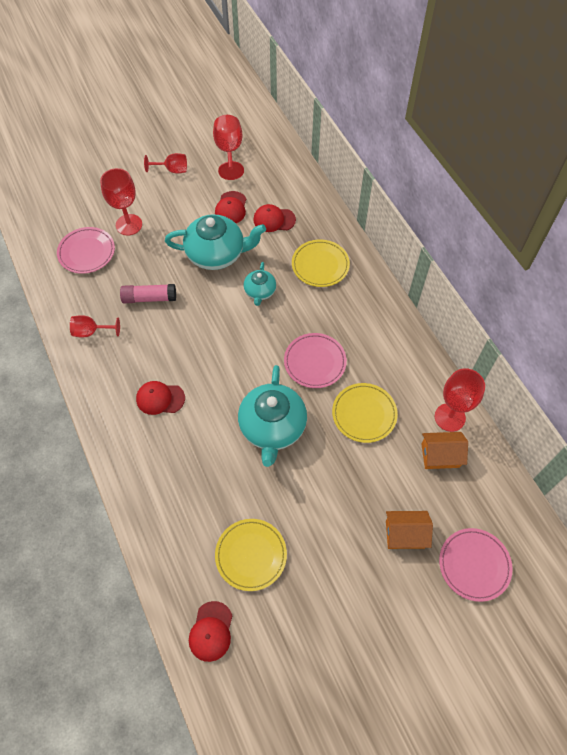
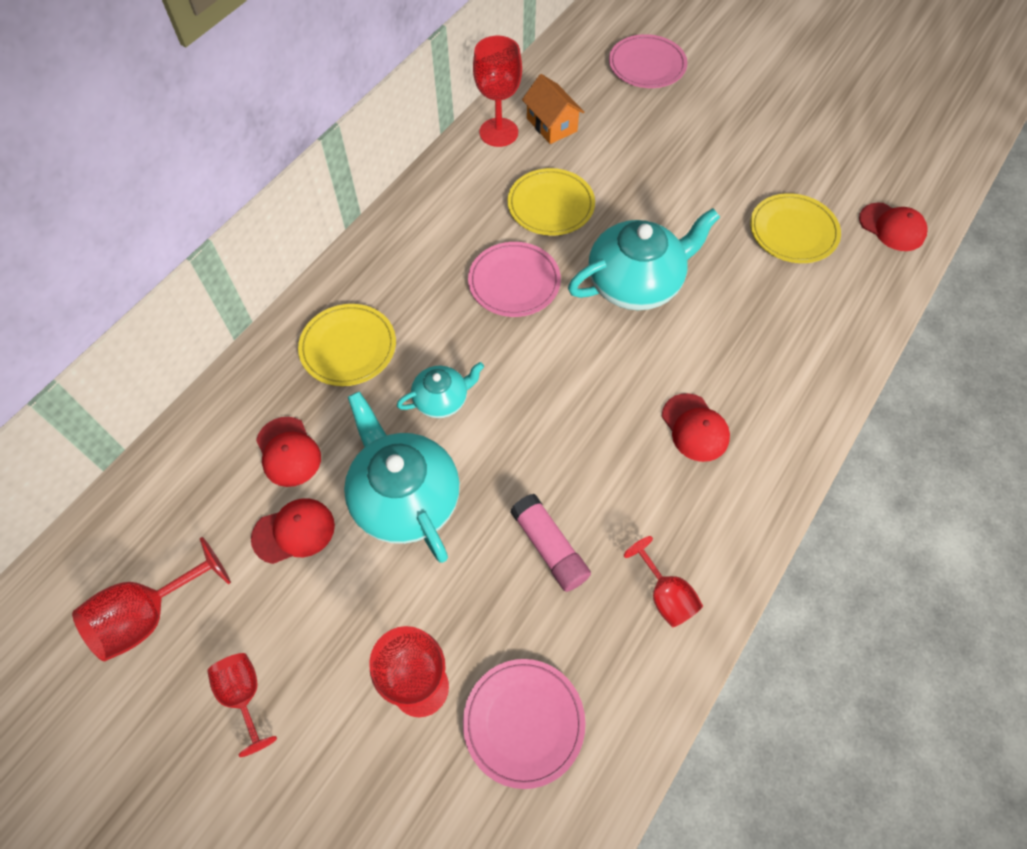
camera: 120 degrees left, 0 degrees up
red cap [189,601,233,662] -> red cap turned 60 degrees clockwise [859,202,927,251]
orange house [386,511,433,549] -> none

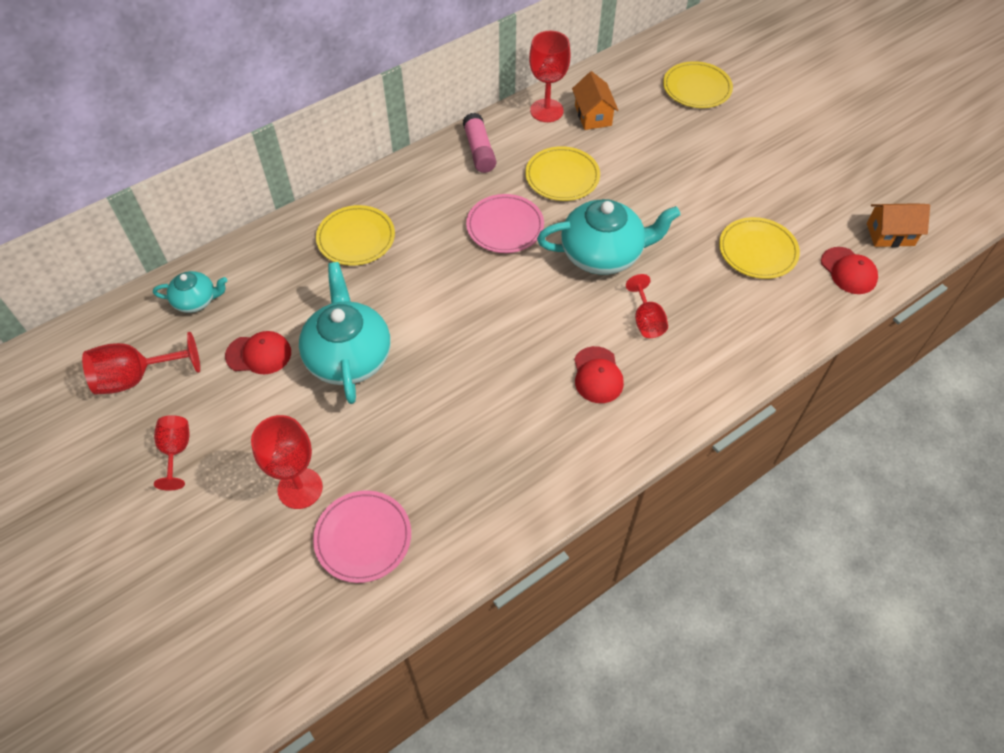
camera: 20 degrees right, 5 degrees down
red cap [256,417,321,487] -> none
turquoise teapot [397,362,484,418] -> turquoise teapot moved to [153,271,228,313]
pink glue stick [510,494,591,592] -> pink glue stick moved to [463,113,496,173]
pink plate [609,34,687,88] -> yellow plate [663,61,733,108]
red goblet [624,536,703,627] -> red goblet moved to [626,274,668,338]
none -> orange house [867,203,930,247]

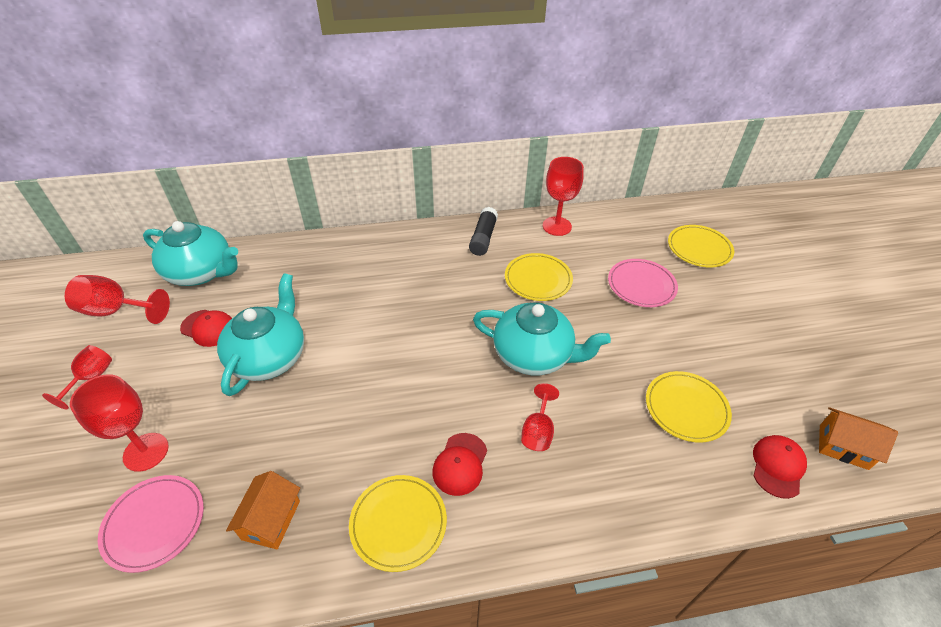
camera: 25 degrees right, 10 degrees down
turquoise teapot [153,271,228,313] -> turquoise teapot [143,221,238,286], size x1.88
yellow plate [316,205,395,266] -> yellow plate moved to [349,475,447,572]
pink glue stick [463,113,496,173] -> black glue stick [469,207,498,256]
pink plate [466,194,544,253] -> pink plate moved to [608,259,678,307]
orange house [572,71,619,130] -> orange house moved to [226,471,300,549]
red cap [821,247,878,294] -> red cap turned 150 degrees counterclockwise [753,435,807,499]

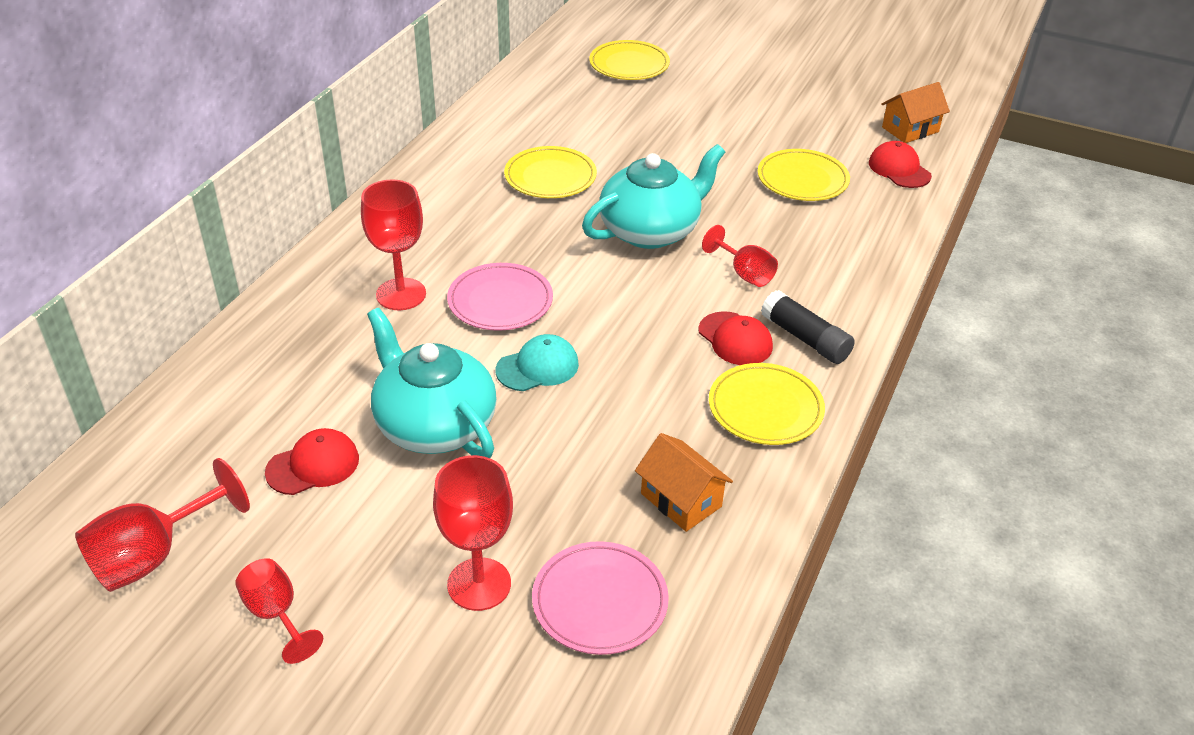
camera: 55 degrees left, 5 degrees down
turquoise teapot [143,221,238,286] -> none
black glue stick [469,207,498,256] -> black glue stick moved to [761,290,855,364]
red goblet [543,157,584,236] -> red goblet moved to [361,180,426,310]
pink plate [608,259,678,307] -> pink plate moved to [447,263,553,331]
none -> turquoise cap [496,334,579,391]

